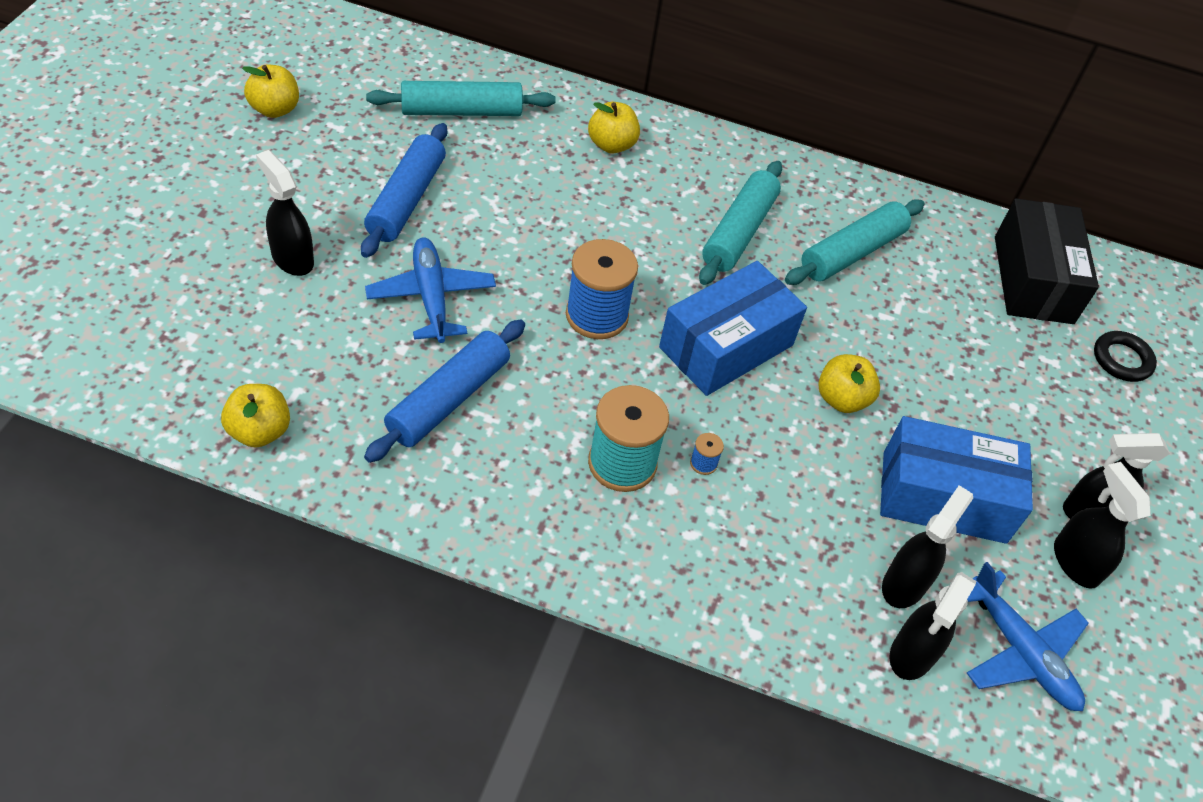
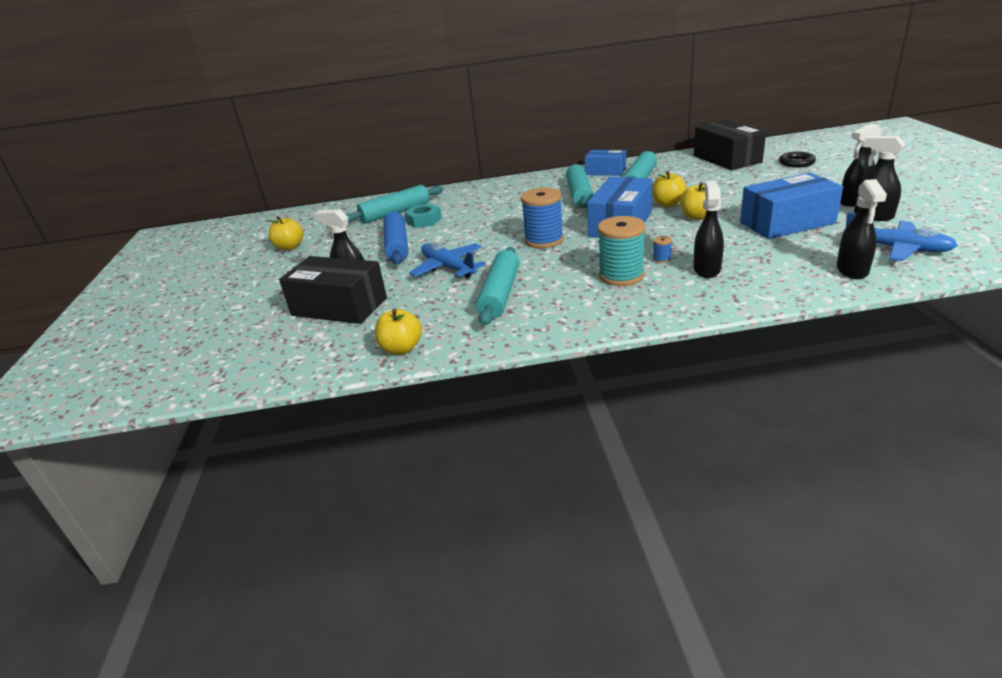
camera: 15 degrees left, 20 degrees down
blue rolling pin [364,320,525,463] -> turquoise rolling pin [476,247,520,325]
yellow apple [588,102,640,154] -> yellow apple moved to [652,171,687,207]
black spray bottle [882,485,973,608] -> black spray bottle moved to [693,181,724,278]
none -> black box [279,256,387,324]
none -> turquoise nut [405,204,442,228]
none -> blue box [585,150,626,176]

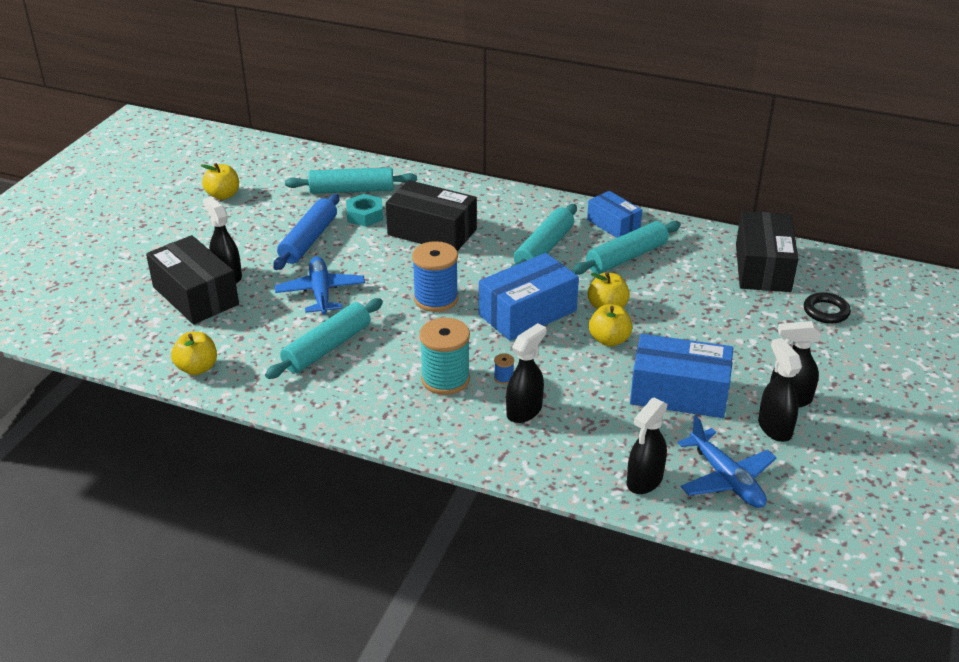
camera: 25 degrees right, 5 degrees up
none -> black box [386,180,477,251]

